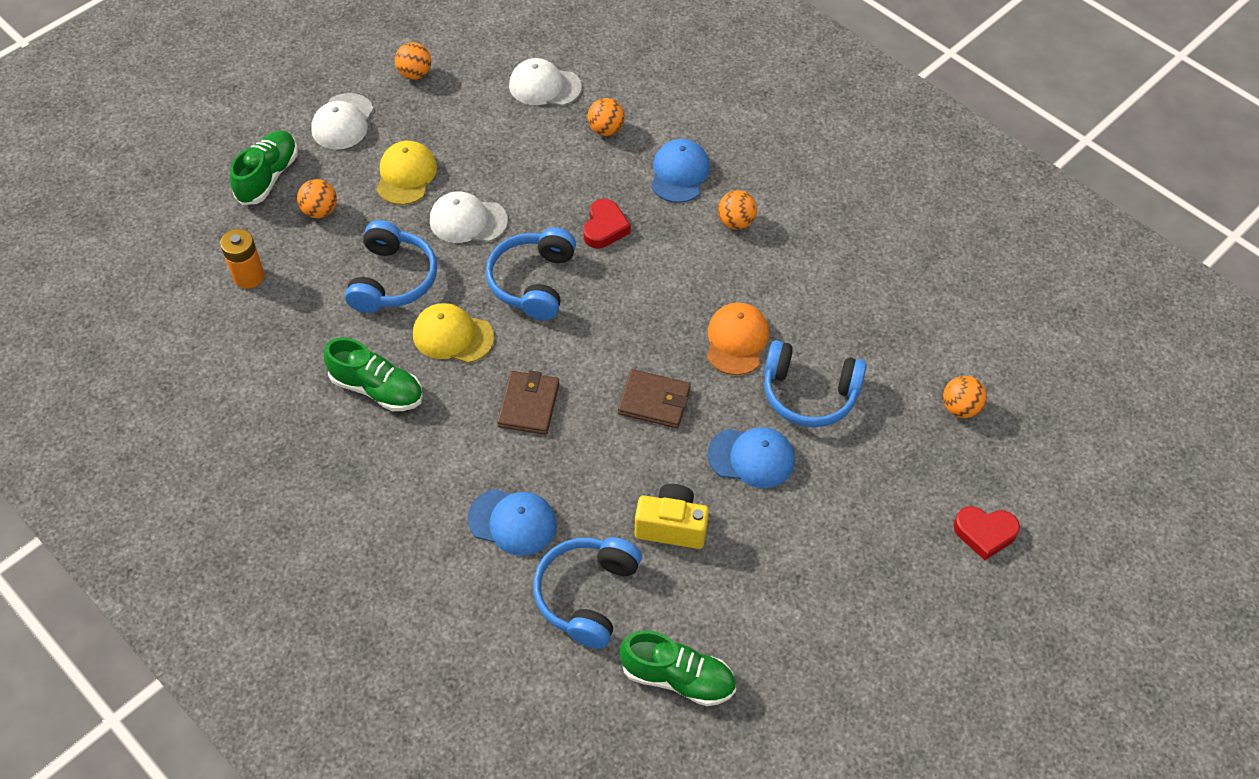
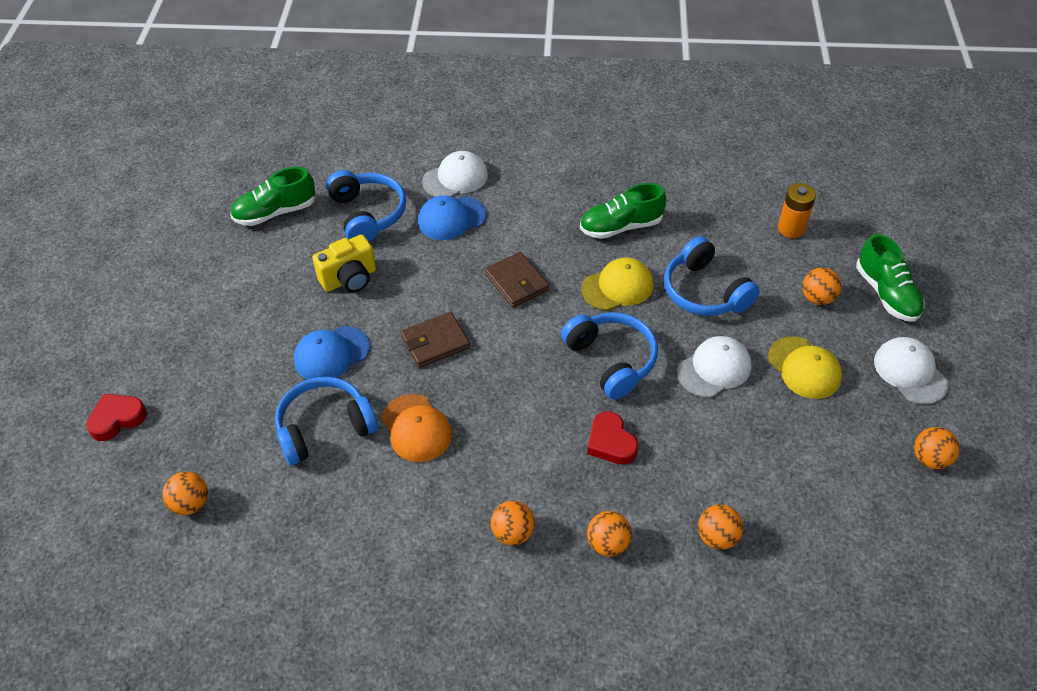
camera: 140 degrees right, 5 degrees down
white cap [509,58,582,106] -> white cap moved to [422,151,488,197]
blue cap [651,139,710,203] -> orange ball [587,511,632,556]

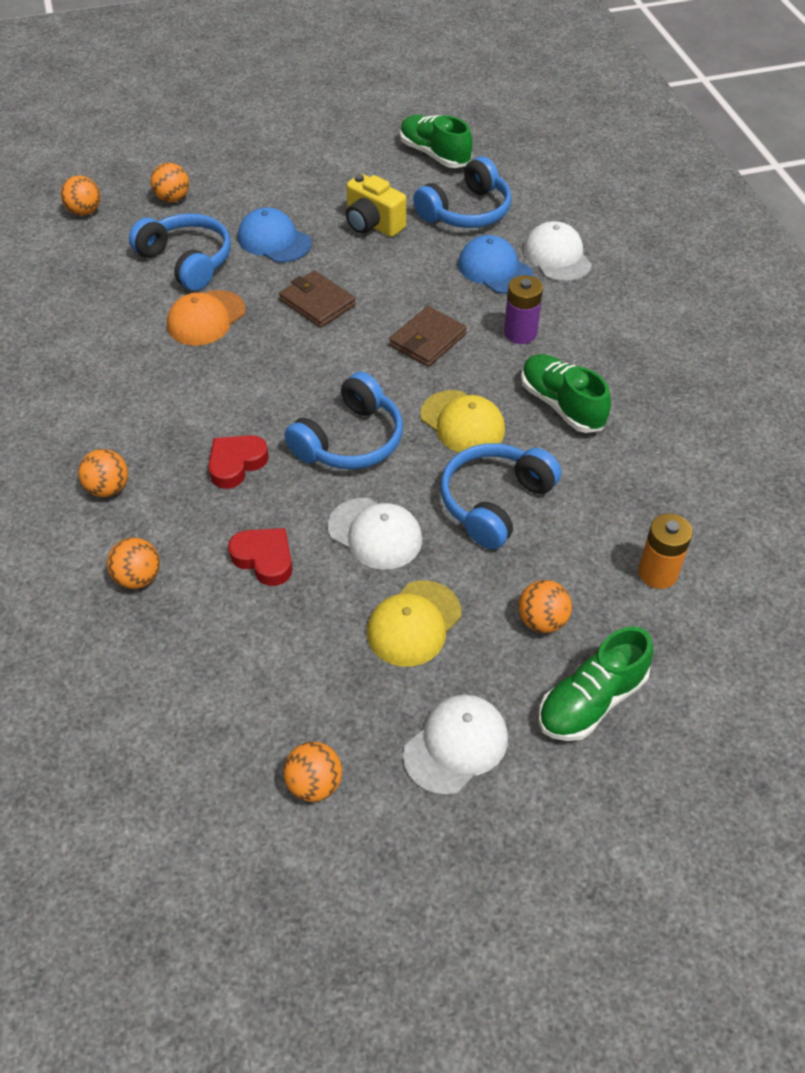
camera: 70 degrees right, 0 degrees up
red heart [86,394,147,441] -> red heart moved to [228,528,293,586]
white cap [422,151,488,197] -> white cap turned 150 degrees counterclockwise [524,221,592,282]
orange ball [491,501,535,545] -> orange ball moved to [151,163,189,202]
none -> purple battery [504,275,543,344]

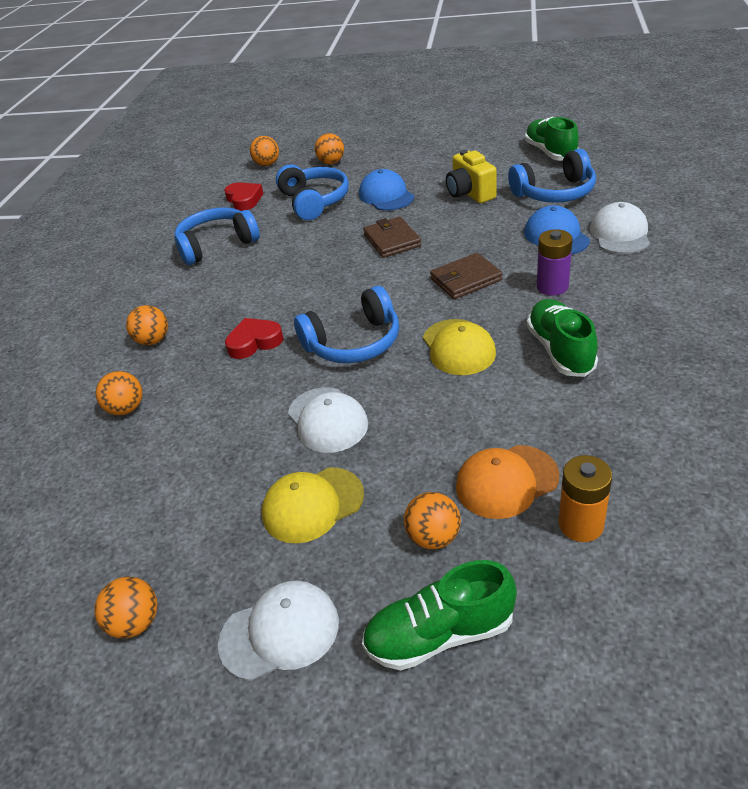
camera: 30 degrees right, 10 degrees down
orange cap [167,290,246,345] -> orange cap moved to [456,445,559,519]
red heart [228,528,293,586] -> red heart moved to [224,182,264,211]
blue headphones [440,443,561,549] -> blue headphones moved to [174,207,260,265]

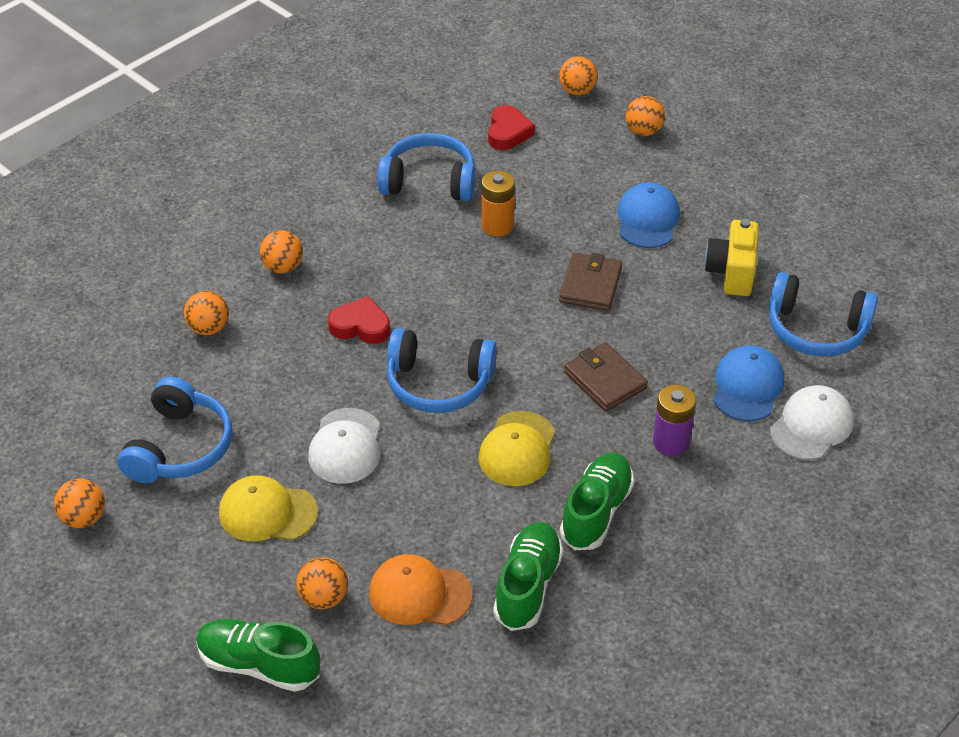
camera: 30 degrees right, 5 degrees up
white cap [218,580,339,681] -> none
blue headphones [276,164,349,220] -> blue headphones moved to [118,376,232,483]
brown wallet [430,253,503,299] -> brown wallet turned 45 degrees clockwise [564,342,648,412]
green shoe [525,117,579,161] -> green shoe moved to [493,522,563,631]
orange battery [558,455,612,542] -> orange battery moved to [481,170,515,236]

